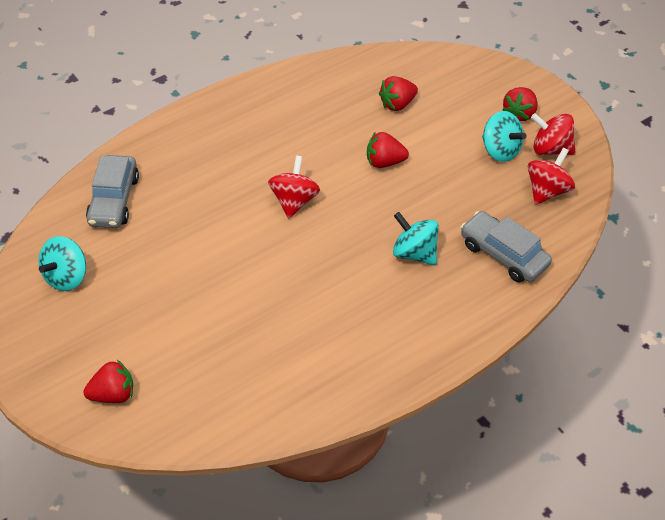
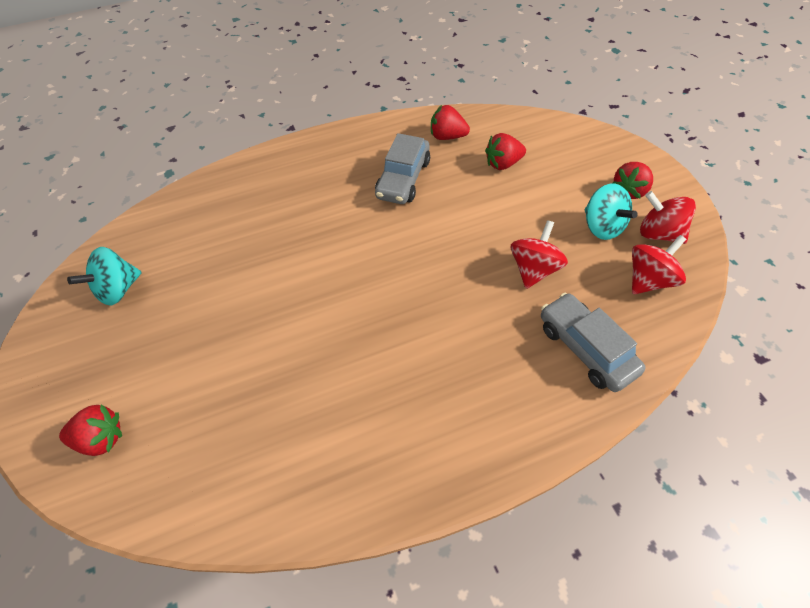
camera: 15 degrees right, 5 degrees up
grey car [86,155,139,228] -> grey car moved to [375,133,430,204]
red spinning top [268,156,320,218] -> red spinning top moved to [511,220,568,289]
red strawberry [367,132,409,168] -> red strawberry moved to [431,105,470,140]
turquoise spinning top [393,212,439,265] -> none

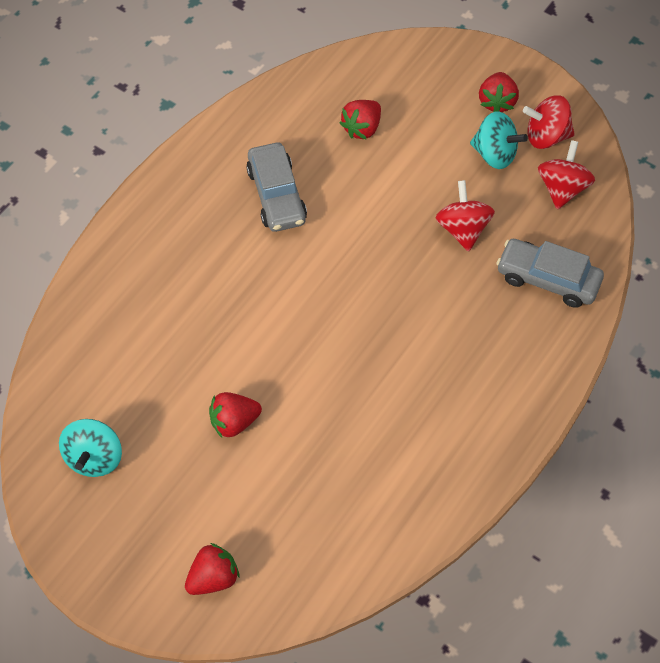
camera: 35 degrees left, 5 degrees up
red strawberry [431,105,470,140] -> red strawberry moved to [209,392,262,438]

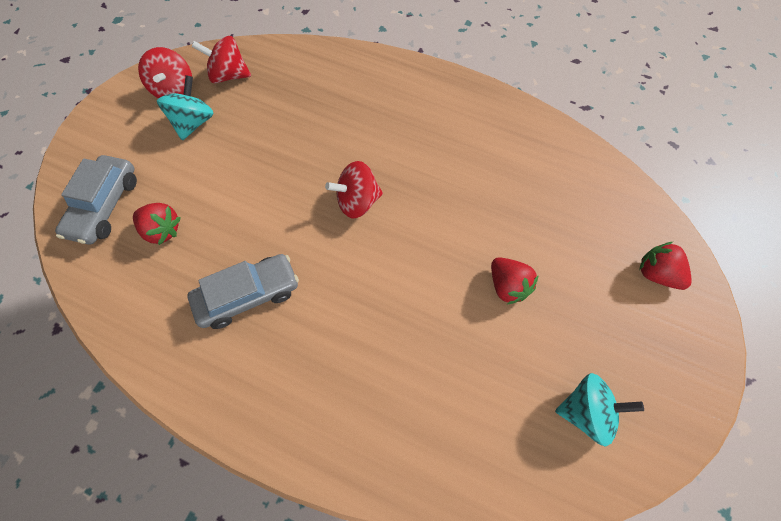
camera: 100 degrees left, 5 degrees up
red spinning top [436,180,495,252] -> red spinning top moved to [325,161,383,218]
red strawberry [479,72,519,112] -> none
grey car [496,239,604,308] -> grey car moved to [55,155,137,245]

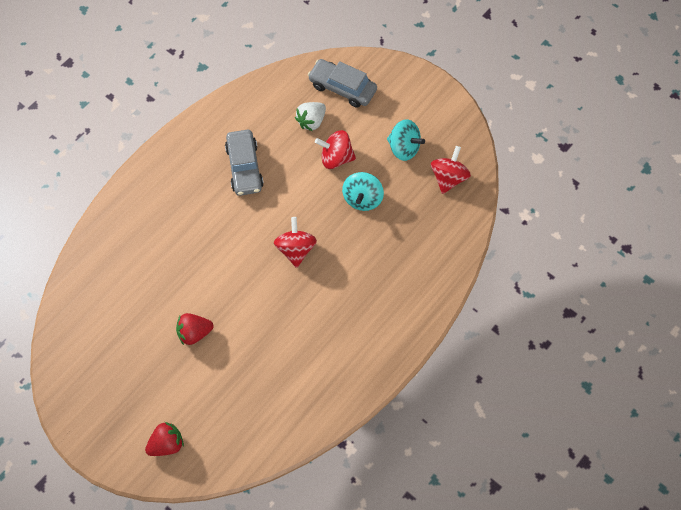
camera: 105 degrees right, 0 degrees up
red strawberry [133,203,181,245] -> white strawberry [295,102,326,131]
red spinning top [138,47,192,98] -> red spinning top moved to [315,130,356,169]
turquoise spinning top [555,373,644,447] -> turquoise spinning top moved to [342,172,384,211]

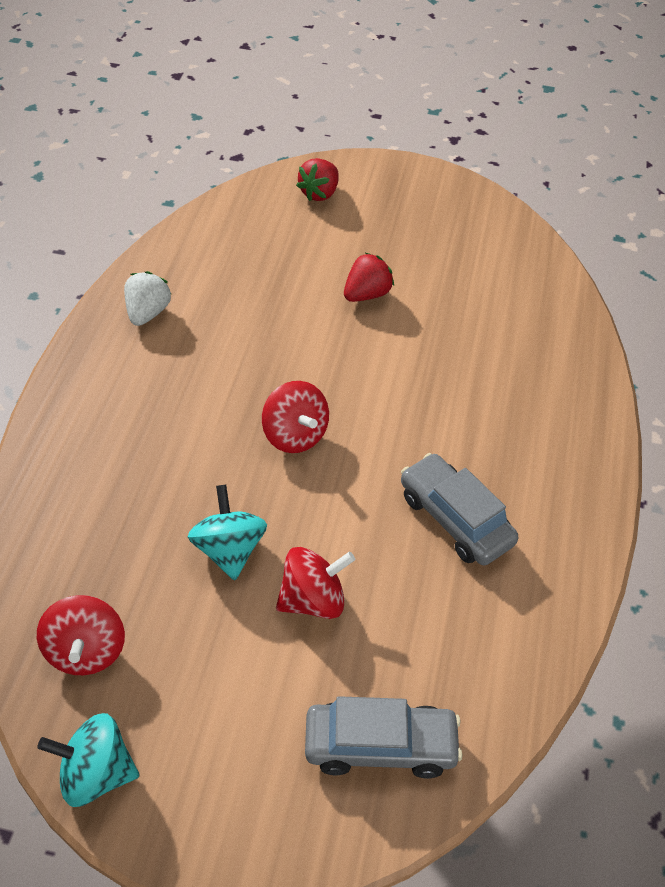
camera: 150 degrees right, 15 degrees down
white strawberry [295,102,326,131] -> white strawberry moved to [124,271,171,326]
turquoise spinning top [387,119,425,161] -> turquoise spinning top moved to [38,713,139,807]

